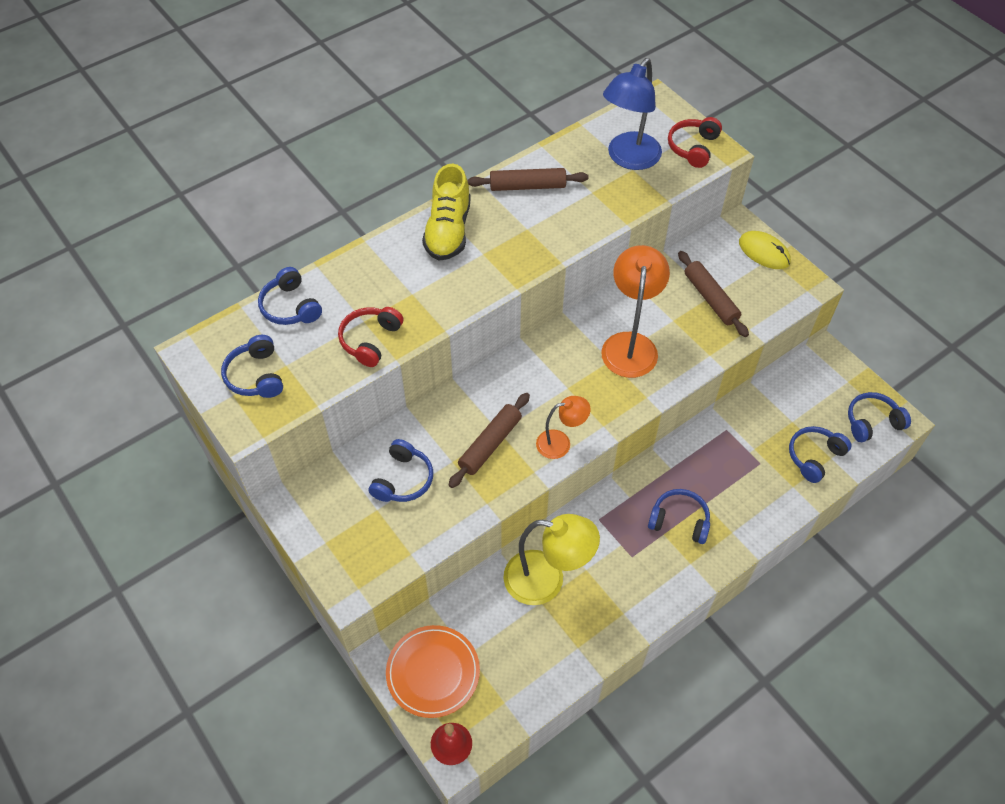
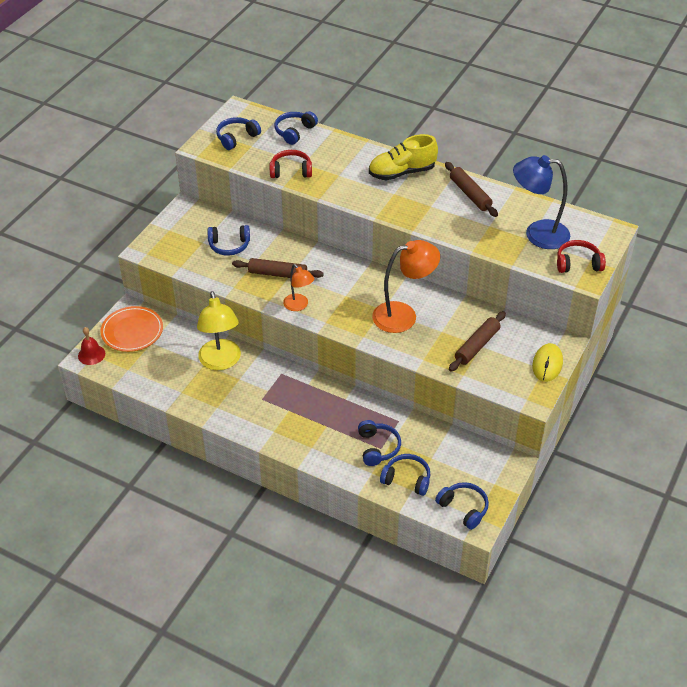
camera: 65 degrees right, 10 degrees down
blue headphones [648,489,710,544] -> blue headphones moved to [358,420,401,466]

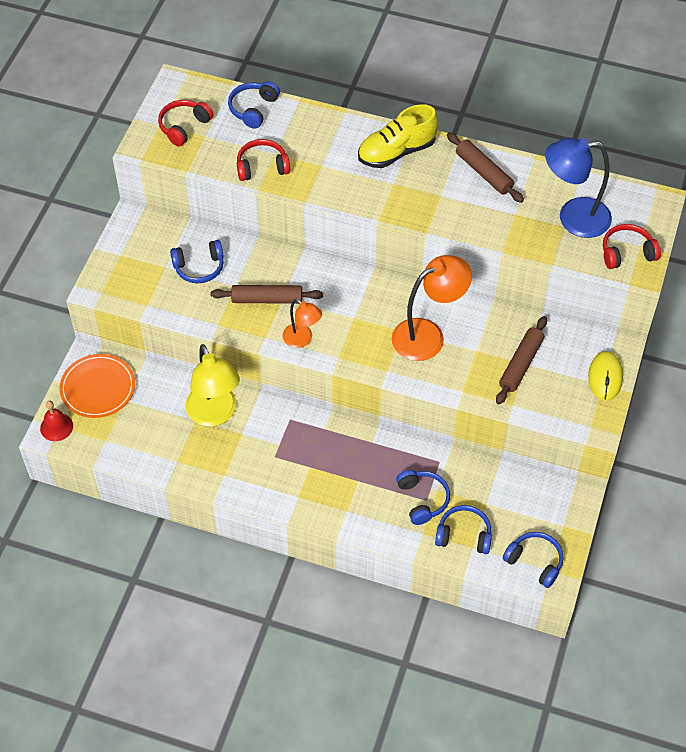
camera: 10 degrees left, 10 degrees up
blue headphones [216,117,261,150] -> red headphones [158,100,214,147]

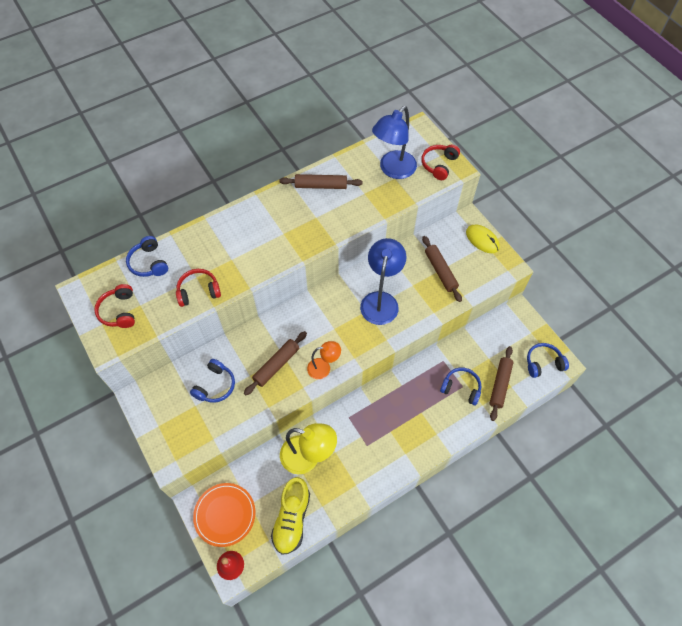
camera: 50 degrees left, 5 degrees up
red headphones [237,139,290,181] -> red headphones turned 45 degrees clockwise [176,269,221,307]
yellow shoe [358,104,438,168] -> yellow shoe moved to [271,477,310,555]
orange lamp [392,255,472,361] -> blue lamp [360,238,406,325]
blue headphones [435,505,492,554] -> brown rolling pin [490,346,514,421]

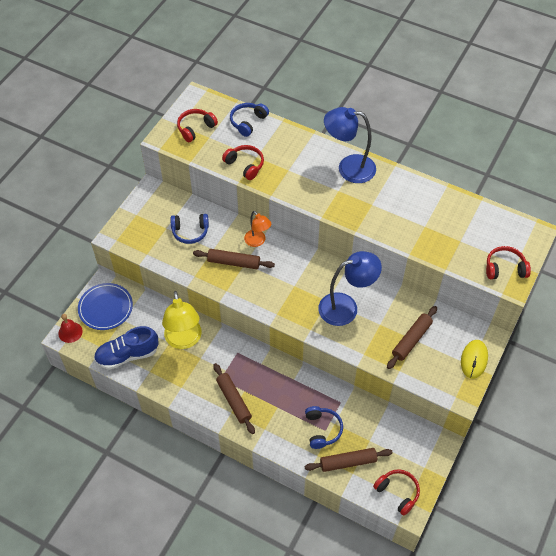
camera: 60 degrees right, 5 degrees down
orange plate [193,483,256,547] -> blue plate [78,283,133,330]
yellow shoe [271,477,310,555] -> blue shoe [94,326,159,370]
brown rolling pin [279,174,362,189] -> brown rolling pin moved to [213,363,255,434]
orange lamp [307,341,341,379] -> orange lamp moved to [244,211,271,247]
blue lamp [372,106,417,179] -> blue lamp moved to [324,107,376,183]
blue headphones [527,343,569,378] -> red headphones [373,469,420,516]

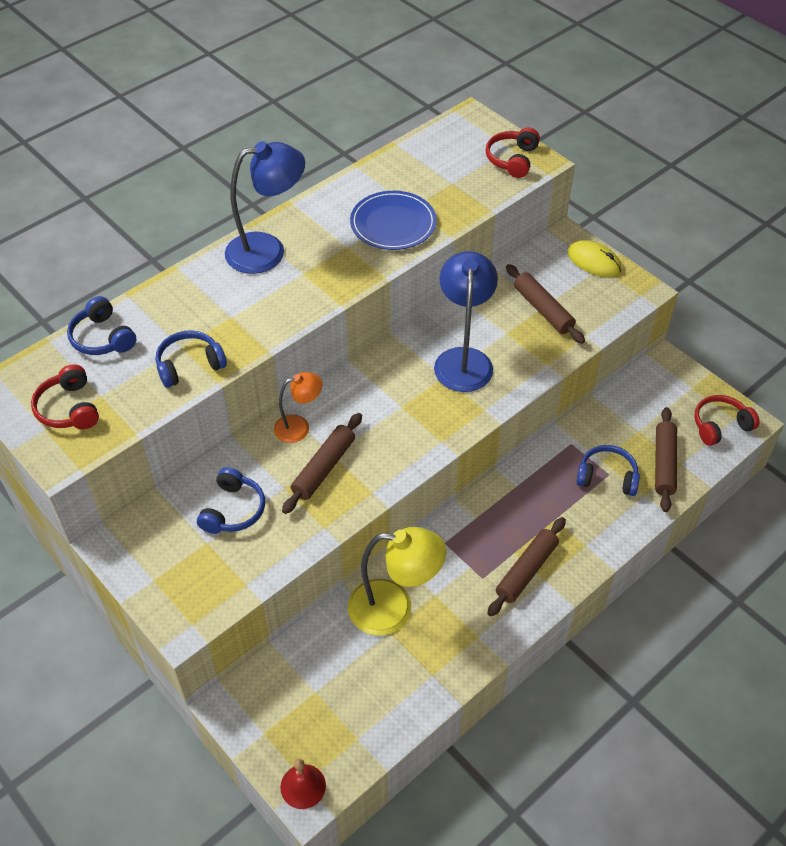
camera: 70 degrees left, 5 degrees down
blue plate [78,283,133,330] -> blue plate moved to [350,191,437,250]
blue shoe [94,326,159,370] -> none
brown rolling pin [213,363,255,434] -> brown rolling pin turned 45 degrees counterclockwise [487,517,566,617]
red headphones [222,145,264,180] -> blue headphones [156,330,227,388]
blue lamp [324,107,376,183] -> blue lamp turned 135 degrees counterclockwise [225,141,305,274]

